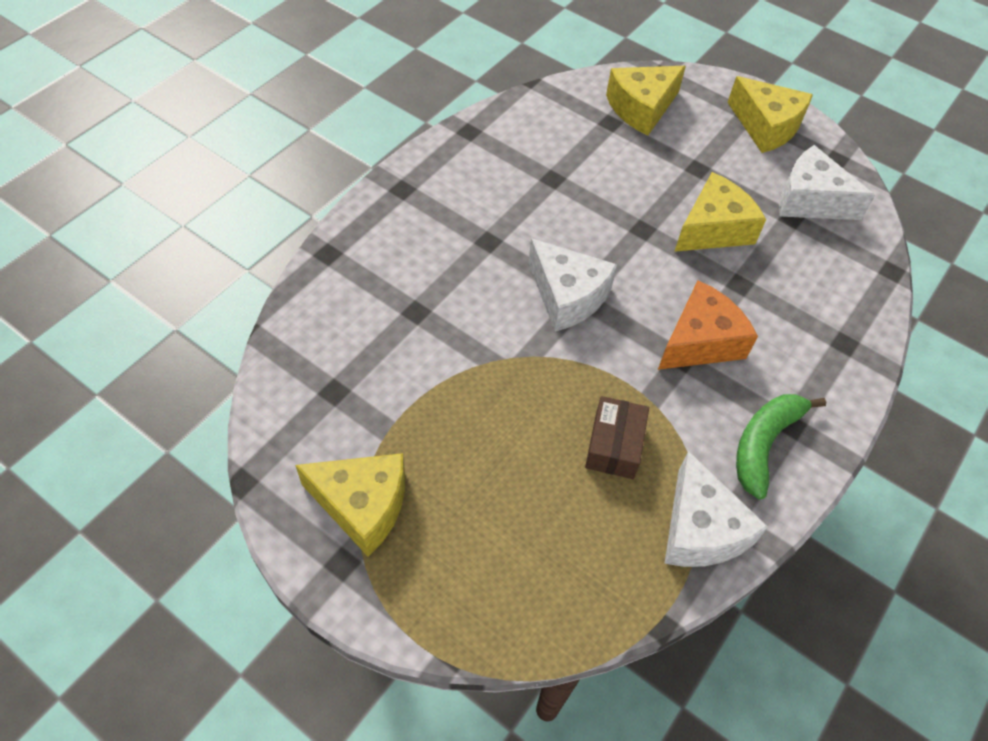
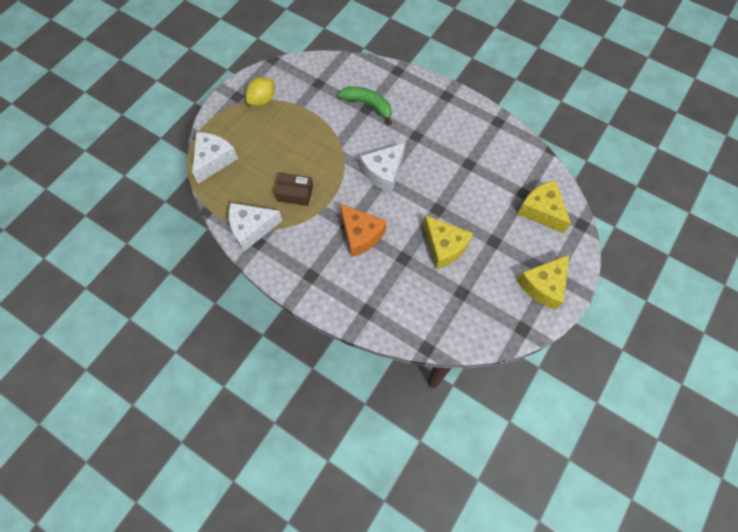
camera: 90 degrees right, 10 degrees up
yellow cheese [295,453,405,557] -> yellow lemon [246,77,275,106]
green banana [736,394,826,500] -> green banana moved to [338,87,392,125]
white cheese [779,145,875,220] -> white cheese moved to [192,132,238,184]

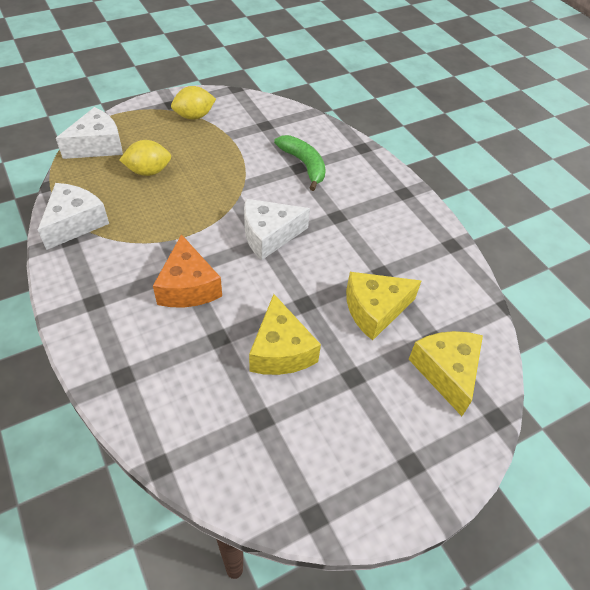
camera: 25 degrees right, 15 degrees down
white cheese [229,203,283,251] -> white cheese turned 105 degrees clockwise [38,183,109,250]
brown box [275,173,313,206] -> none
yellow cheese [517,255,569,310] -> yellow cheese moved to [346,272,421,341]
none -> yellow lemon [119,140,171,176]

